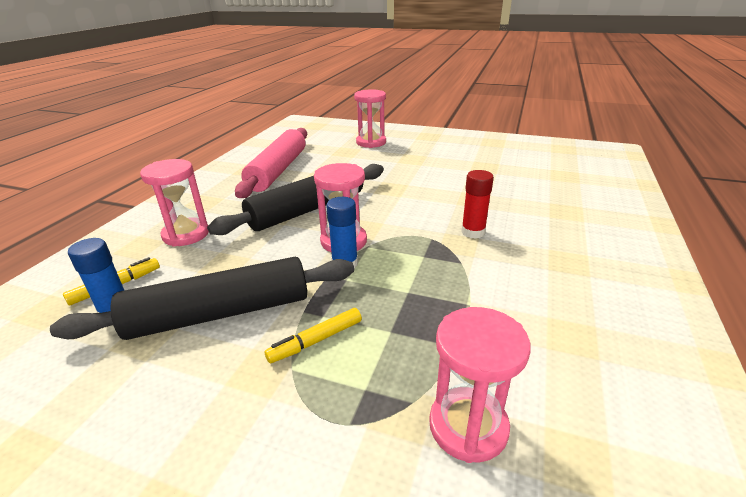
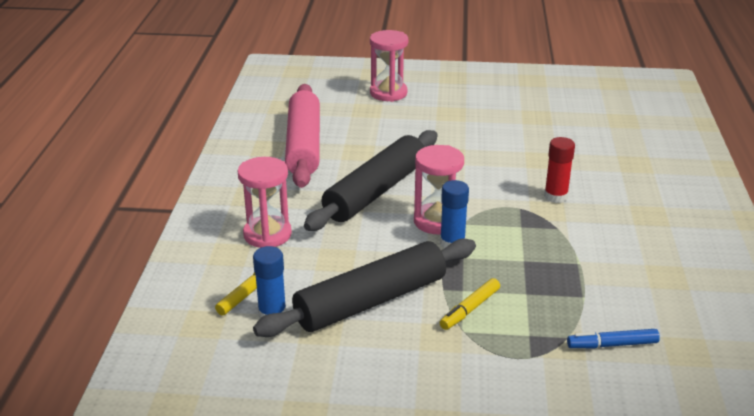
camera: 15 degrees left, 0 degrees up
pink hourglass [429,307,531,463] -> blue marker [567,329,660,348]

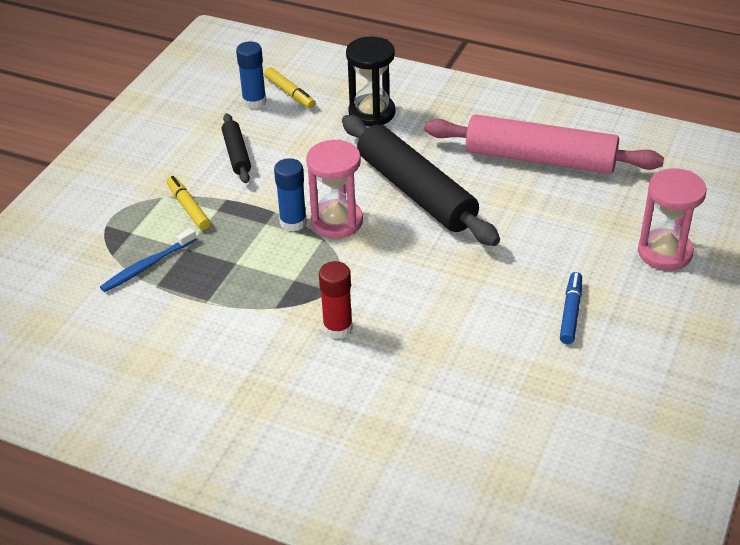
camera: 110 degrees right, 10 degrees up
pink hourglass [238,157,292,248] -> black hourglass [346,36,395,126]
black rolling pin [253,238,476,337] -> black rolling pin [222,113,251,183], size x0.48
blue marker [567,329,660,348] -> blue marker moved to [560,272,582,344]
none -> blue toothbrush [100,228,197,292]

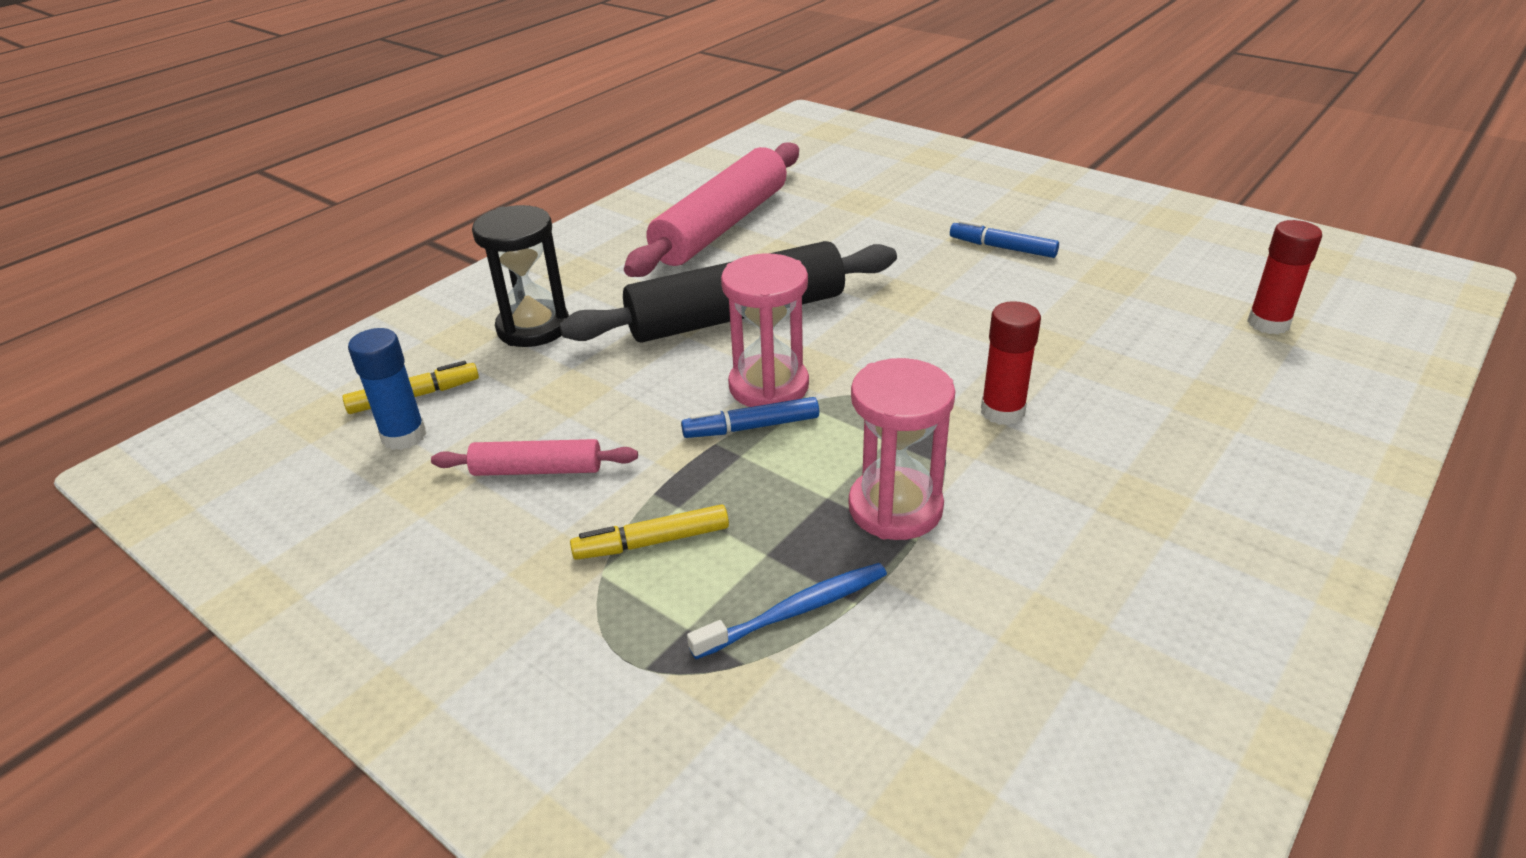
camera: 75 degrees left, 5 degrees down
blue toothbrush [100,228,197,292] -> blue toothbrush turned 90 degrees counterclockwise [687,563,887,659]
black rolling pin [222,113,251,183] -> pink rolling pin [431,439,638,476]
blue glue stick [274,158,307,232] -> blue marker [681,397,819,438]
pink hourglass [638,168,707,270] -> pink hourglass moved to [849,358,955,540]
none -> red glue stick [1247,220,1322,334]

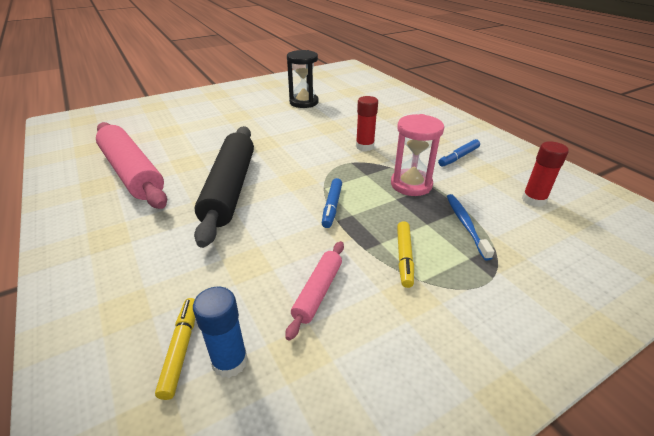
camera: 70 degrees left, 0 degrees up
black hourglass [472,205,569,347] -> black hourglass moved to [287,50,318,108]
pink hourglass [721,253,809,407] -> none
blue marker [950,220,1059,258] -> blue marker moved to [438,139,480,167]
red glue stick [1247,220,1322,334] -> red glue stick moved to [522,141,569,207]

